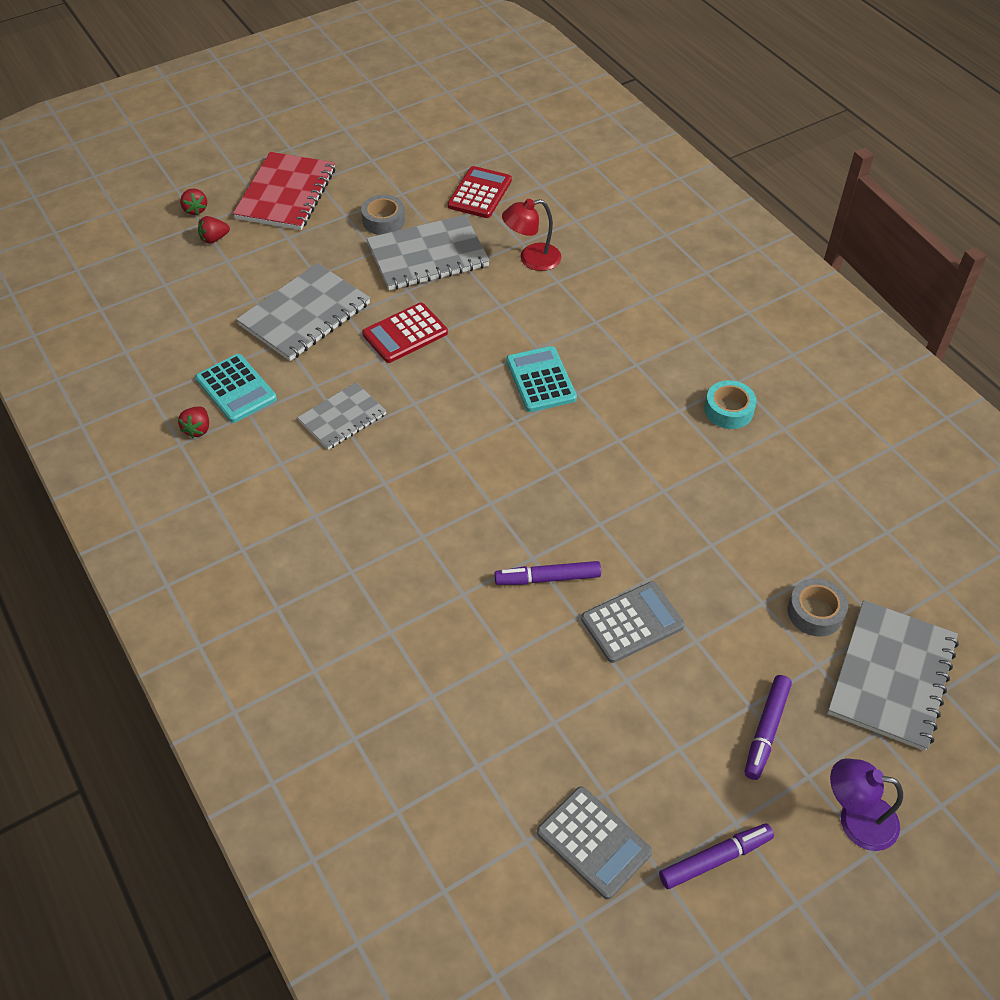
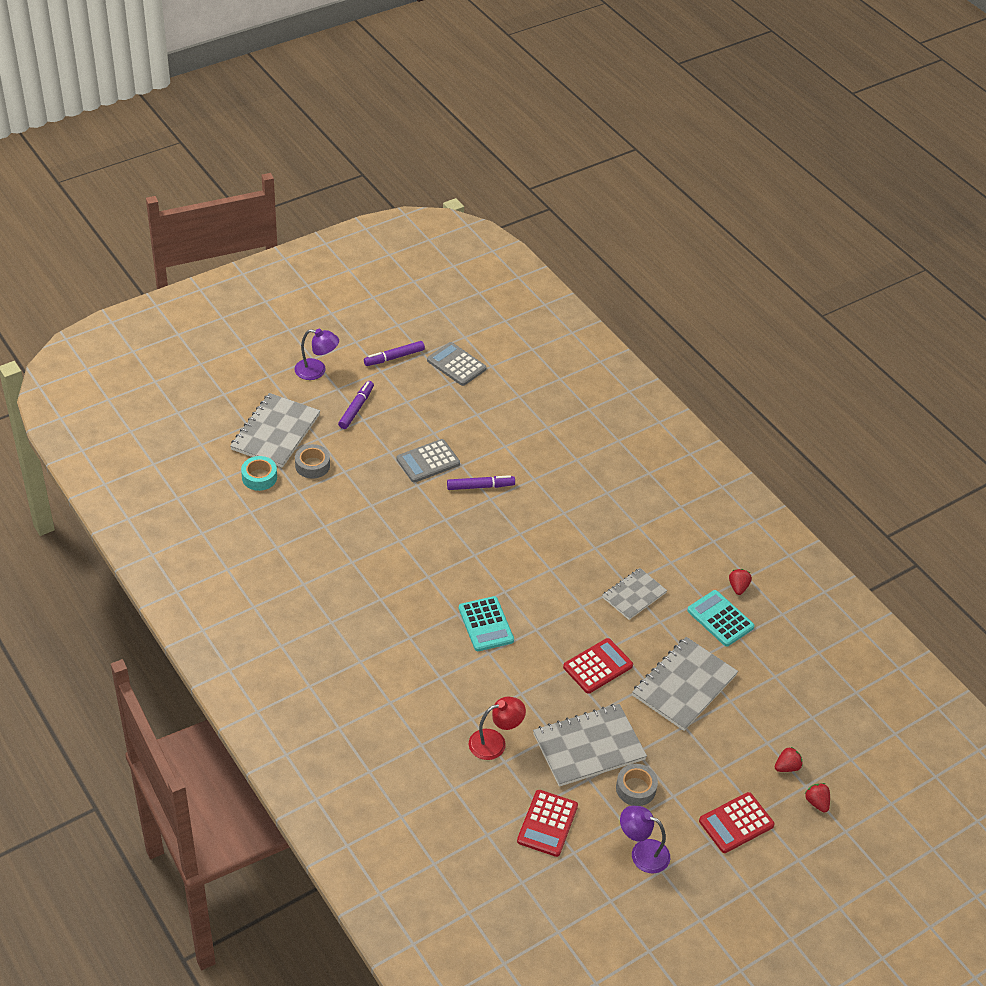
camera: 175 degrees right, 5 degrees down
red notebook [233,152,335,230] -> red calculator [699,792,775,853]
turquoise tape [705,380,757,429] -> turquoise tape moved to [241,456,277,491]
none -> purple lamp [620,805,670,873]

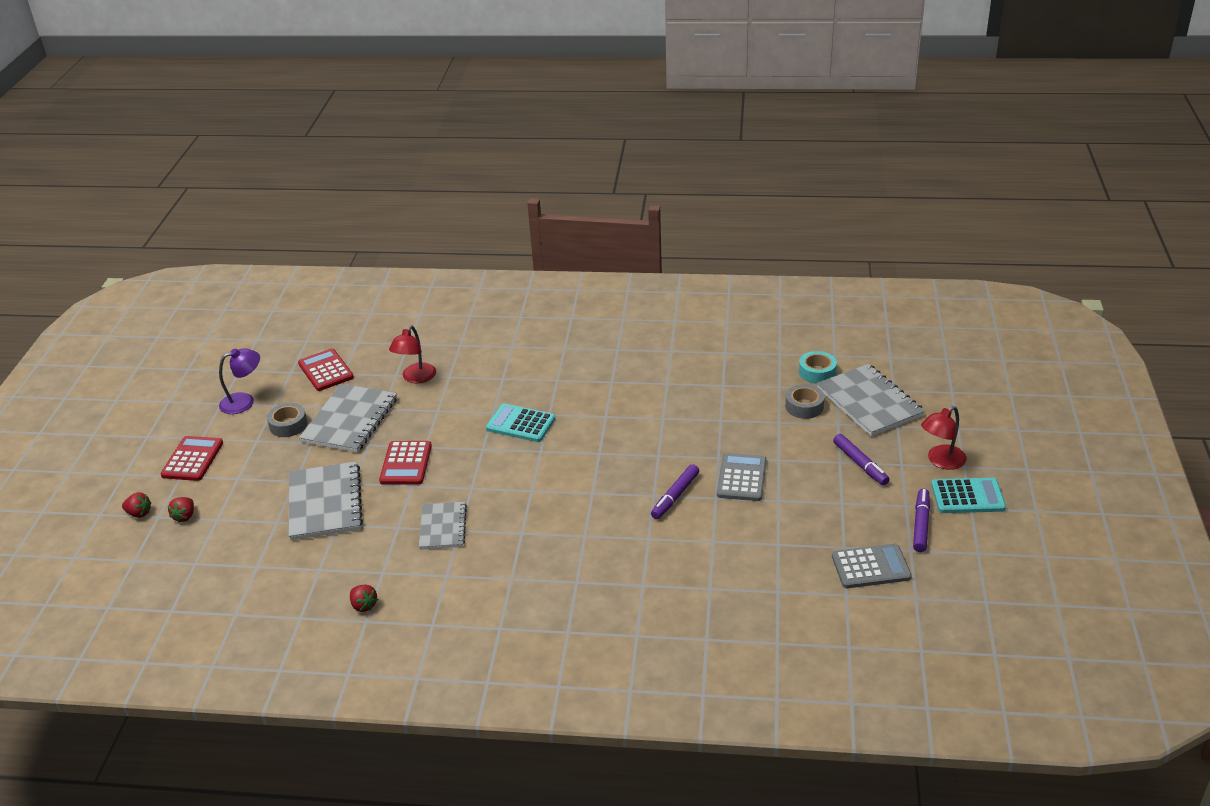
camera: 135 degrees right, 10 degrees down
purple lamp [294,329,339,380] -> red lamp [921,406,967,470]
turquoise calculator [687,590,755,646] -> turquoise calculator moved to [931,478,1006,513]

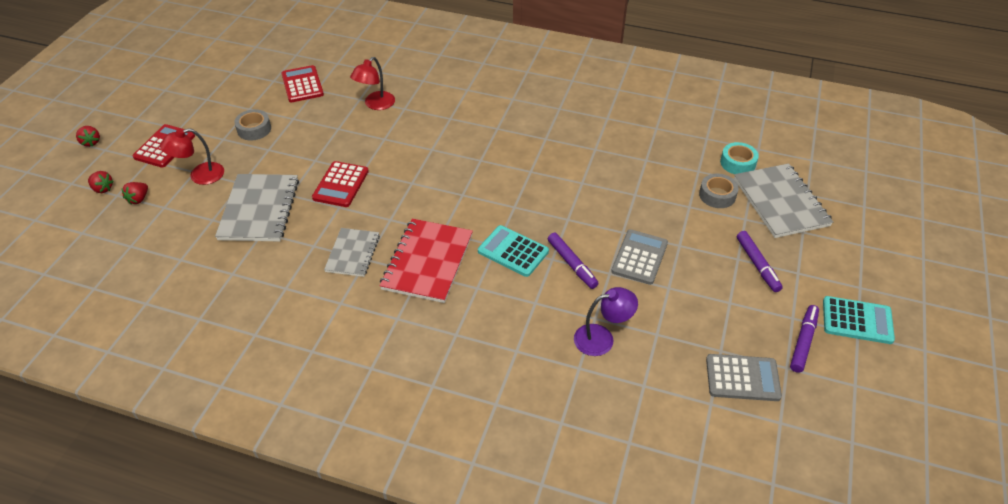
camera: 10 degrees right, 10 degrees up
purple lamp [219,348,260,414] -> purple lamp moved to [574,287,638,356]
grey notebook [299,384,397,453] -> none
red strawberry [350,585,378,612] -> red strawberry moved to [76,126,100,147]
turquoise calculator [486,404,555,442] -> turquoise calculator moved to [478,225,549,277]
purple marker [651,464,699,519] -> purple marker turned 75 degrees counterclockwise [548,233,599,289]
red lamp [921,406,967,470] -> red lamp moved to [160,128,224,185]
none -> red notebook [379,219,473,303]

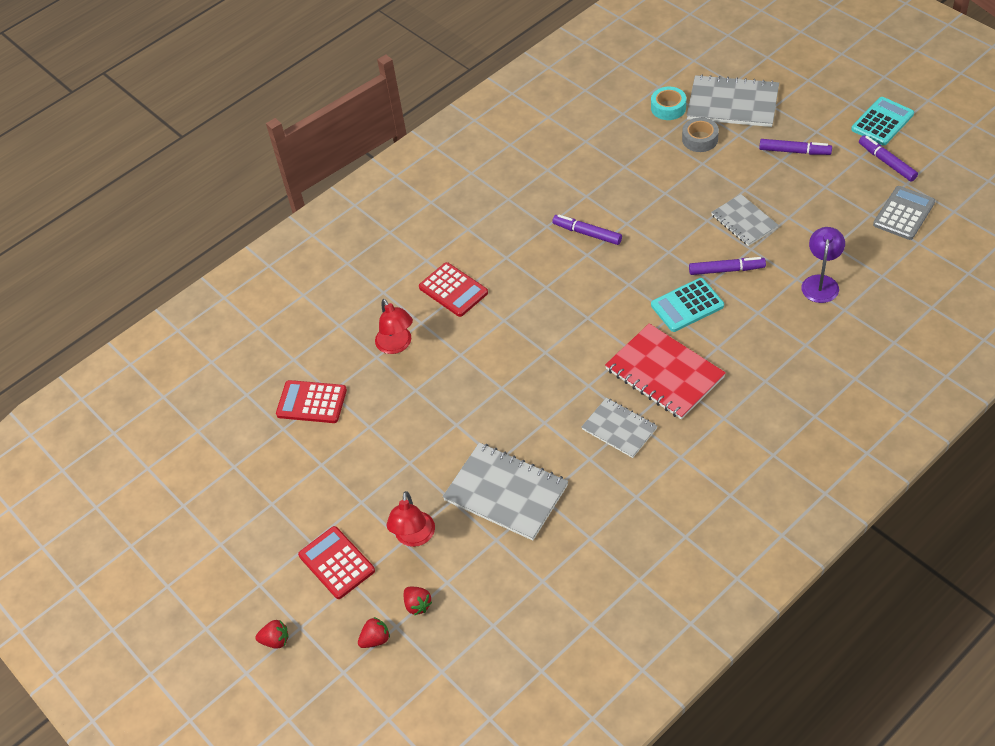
camera: 55 degrees left, 5 degrees up
grey tape [234,109,271,140] -> none
red calculator [312,161,369,207] -> red calculator moved to [419,262,488,317]
grey calculator [611,229,668,285] -> grey notebook [711,194,779,246]
none -> purple marker [552,214,622,245]

